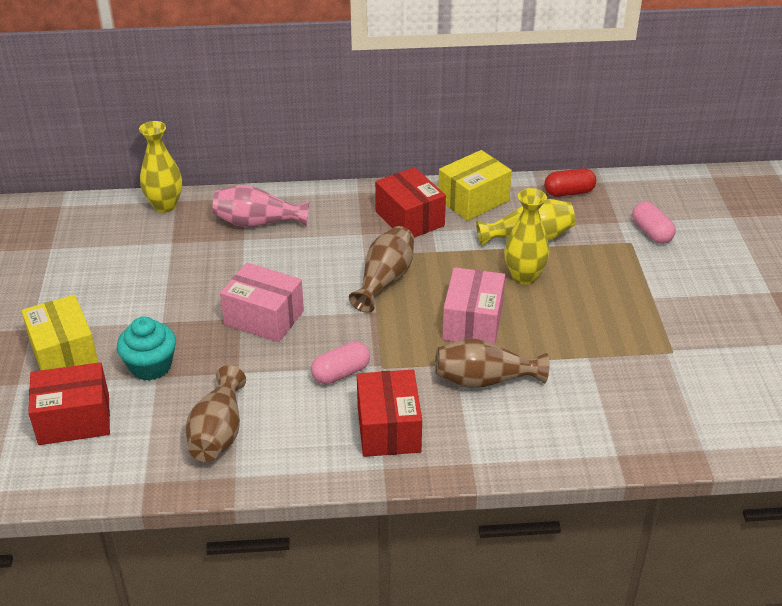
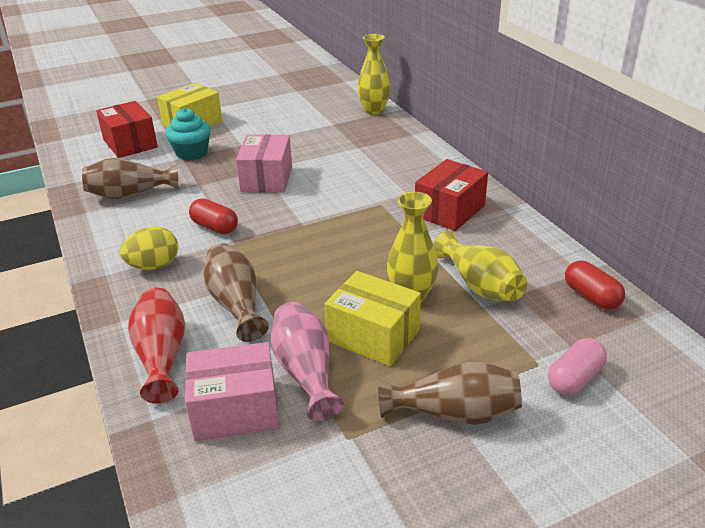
camera: 70 degrees right, 5 degrees down
pink vase [212,185,309,227] -> pink vase moved to [271,302,344,421]
pink capsule [311,341,370,384] -> red capsule [189,198,238,234]
brown vase [349,226,414,313] -> brown vase moved to [378,361,522,425]
red box [357,370,422,457] -> yellow egg [120,227,178,270]
yellow box [438,150,512,221] -> yellow box moved to [324,271,421,366]
pink box [442,267,505,344] -> pink box moved to [185,342,279,441]
none -> red vase [128,287,185,403]

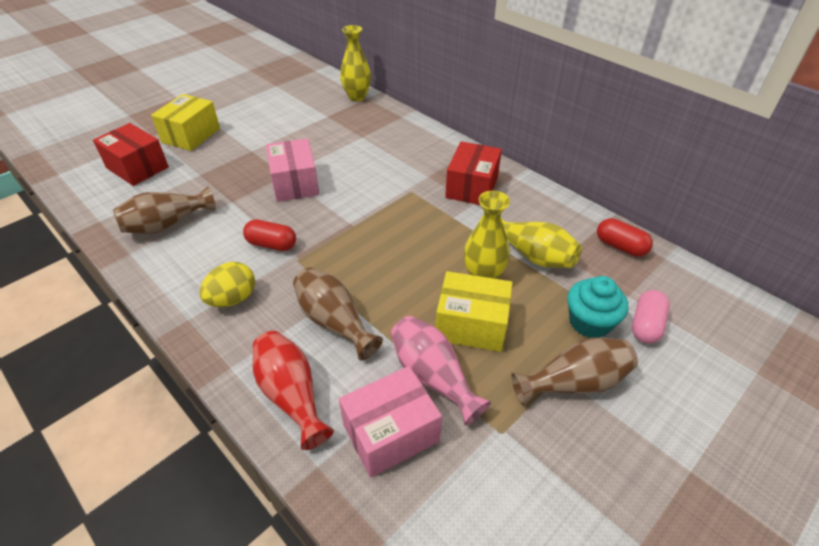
camera: 20 degrees left, 10 degrees up
turquoise cupcake [166,108,211,160] -> turquoise cupcake moved to [567,276,628,338]

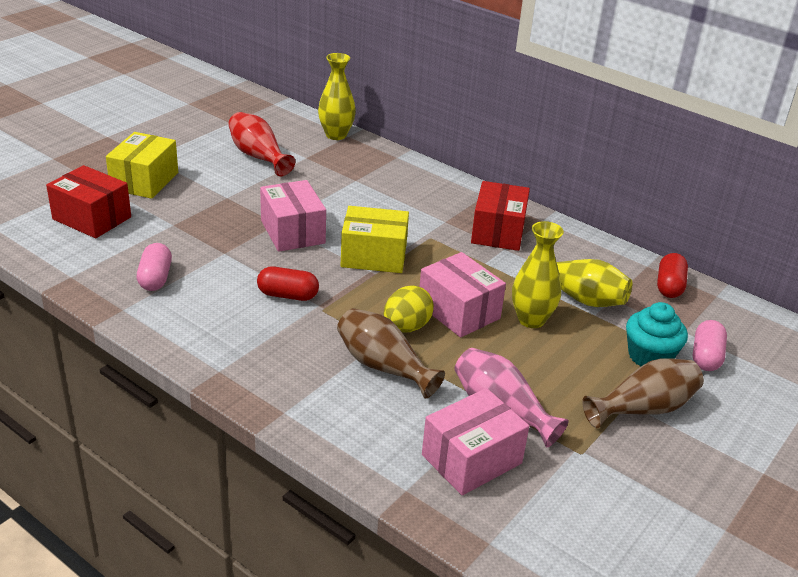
camera: 10 degrees left, 10 degrees down
brown vase [113,186,216,234] -> pink capsule [137,243,172,291]
yellow egg [200,262,255,307] -> yellow egg moved to [383,286,434,333]
red vase [252,331,334,450] -> red vase moved to [228,112,295,176]
yellow box [436,271,513,352] -> yellow box moved to [341,206,409,273]
red capsule [597,218,653,257] -> red capsule turned 75 degrees clockwise [657,253,688,298]
none -> pink box [420,252,506,338]

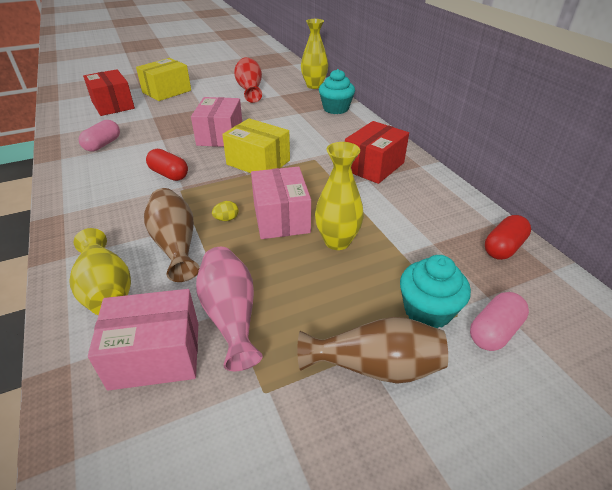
camera: 30 degrees right, 5 degrees up
yellow egg [383,286,434,333] -> yellow egg [212,201,239,221], size x0.51
yellow vase [529,255,632,307] -> yellow vase moved to [69,228,131,315]
none -> turquoise cupcake [319,69,355,114]

